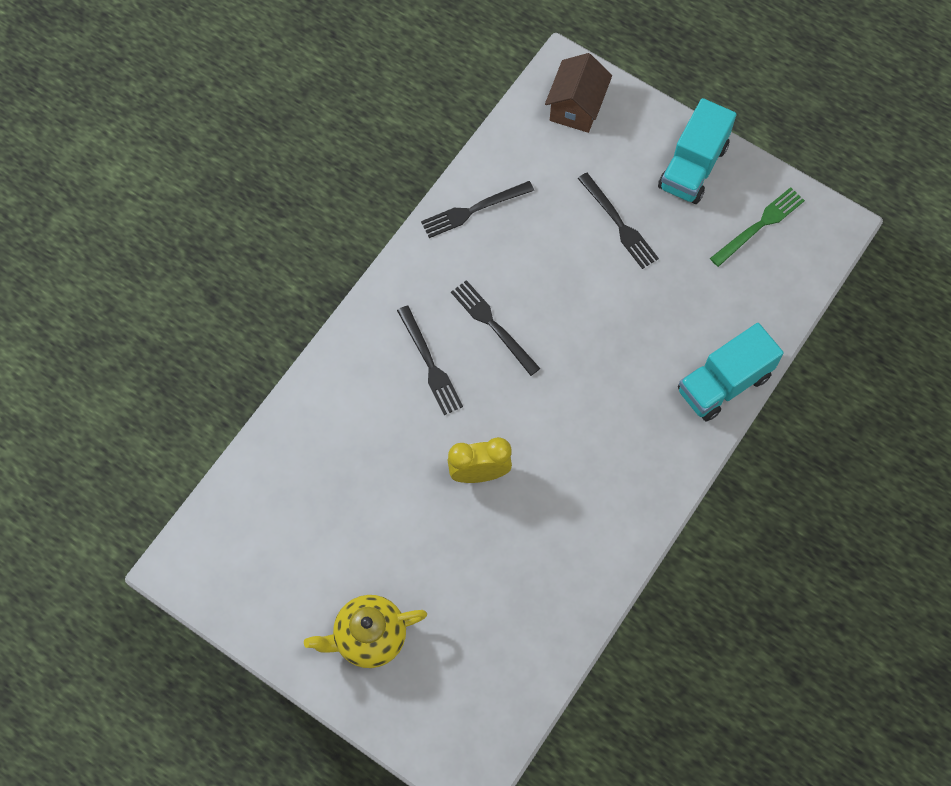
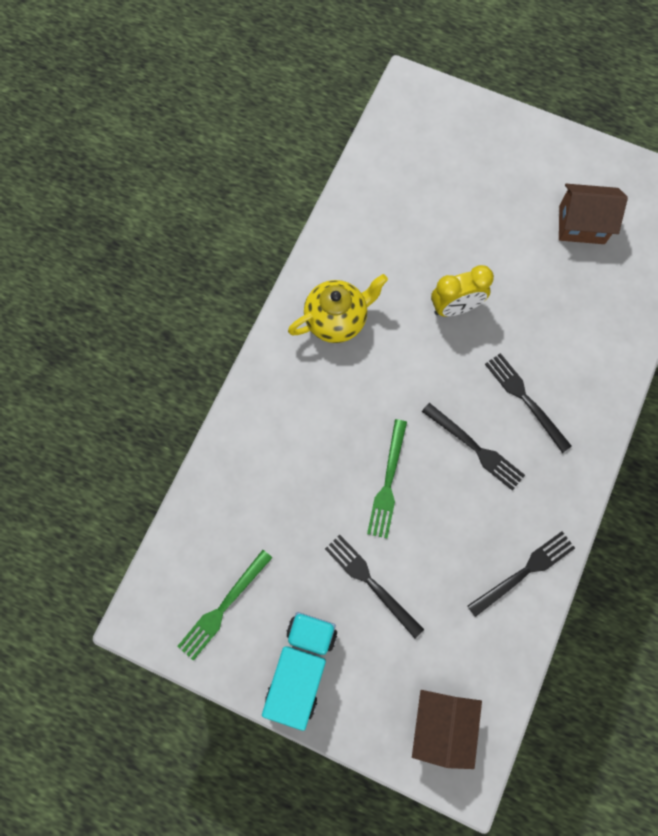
camera: 170 degrees right, 5 degrees up
yellow teapot [304,595,427,668] -> yellow teapot moved to [288,274,388,343]
turquoise truck [678,323,784,421] -> none
none -> green fork [367,419,407,538]
none -> brown house [559,184,628,244]

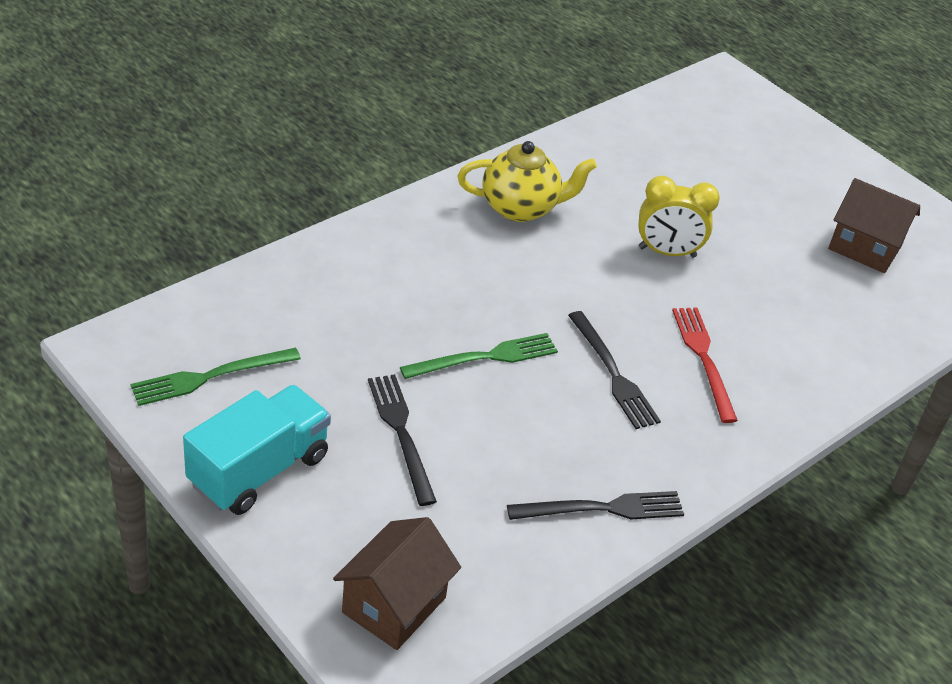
camera: 20 degrees right, 30 degrees down
green fork [367,419,407,538] -> green fork turned 150 degrees counterclockwise [400,333,558,379]
black fork [485,353,572,453] -> red fork [672,307,738,423]

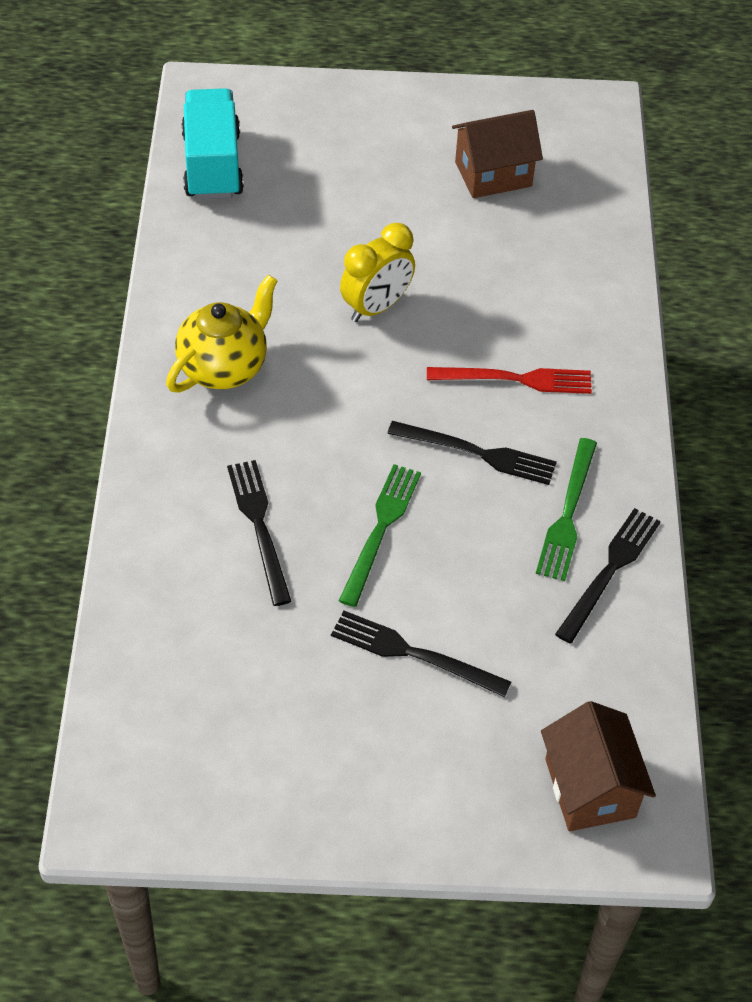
camera: 45 degrees left, 10 degrees up
green fork [130,348,301,406] -> green fork moved to [536,438,597,581]
turquoise truck [183,385,331,515] -> turquoise truck moved to [181,88,244,200]
red fork [672,307,738,423] -> red fork turned 150 degrees clockwise [427,367,592,394]
none -> black fork [227,460,292,606]

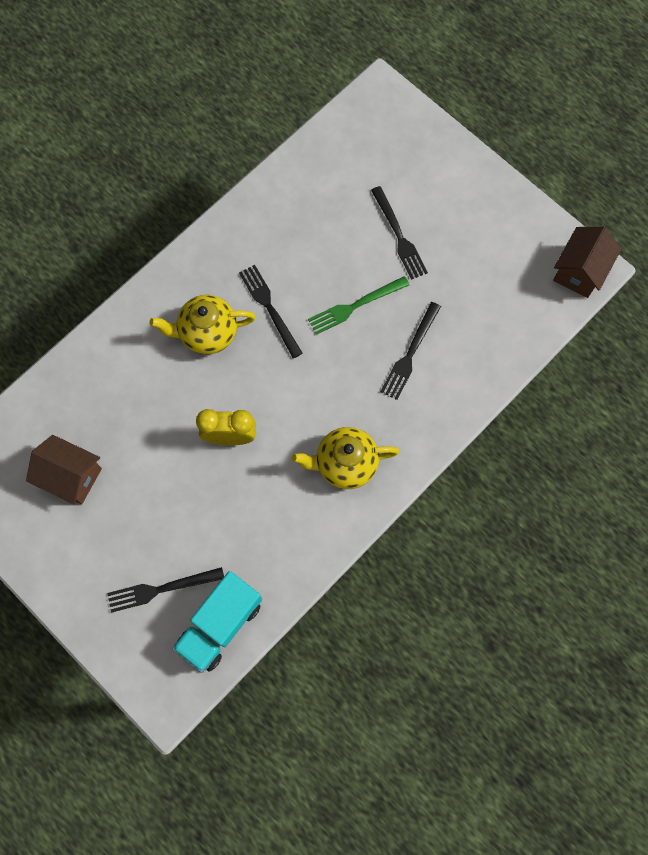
camera: 135 degrees left, 20 degrees up
red fork [427,367,592,394] -> yellow teapot [149,295,256,354]
green fork [536,438,597,581] -> none
brown house [541,701,656,831] -> brown house moved to [553,227,621,298]
black fork [555,508,661,643] -> black fork moved to [107,567,224,613]

